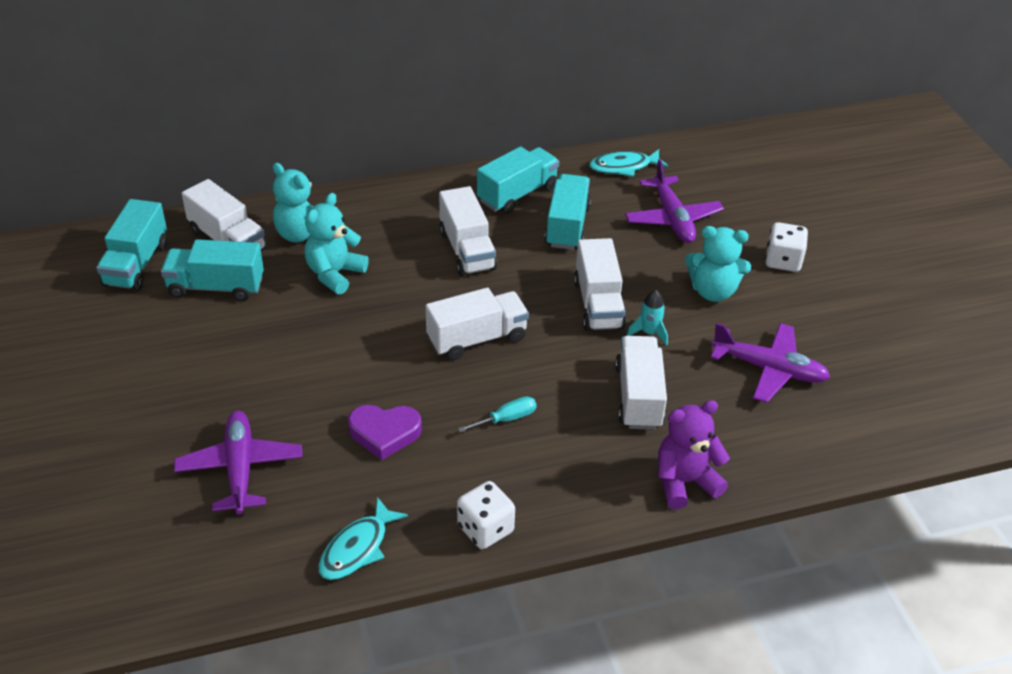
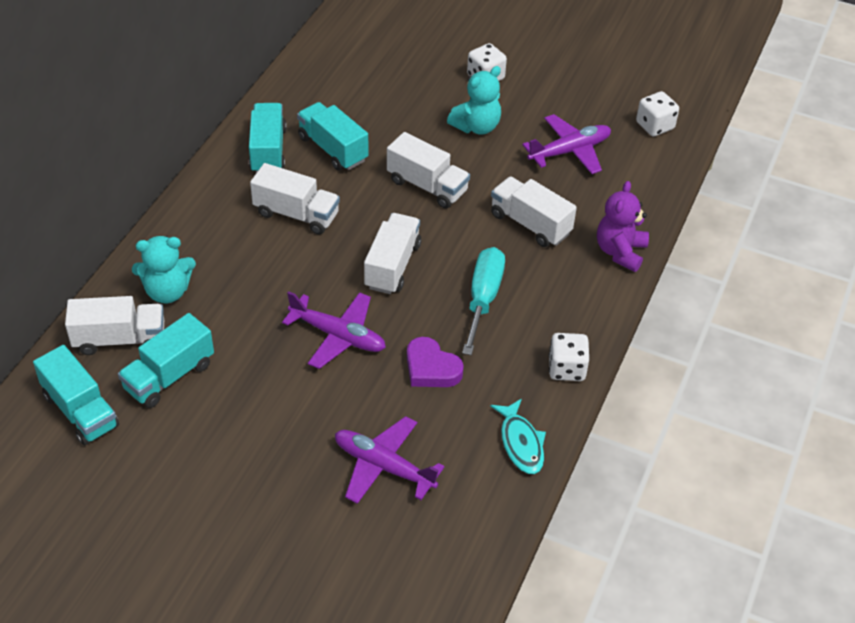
camera: 50 degrees left, 5 degrees up
turquoise teddy bear [304,193,369,295] -> none
purple heart [348,405,422,460] -> purple heart turned 90 degrees clockwise [407,337,464,387]
turquoise screwdriver [458,396,537,433] -> turquoise screwdriver [462,247,505,355], size x1.91
turquoise fish [589,149,668,177] -> none
purple plane [625,159,724,243] -> purple plane moved to [282,291,386,369]
turquoise rocket [627,290,668,346] -> none
none -> white dice [636,91,679,136]

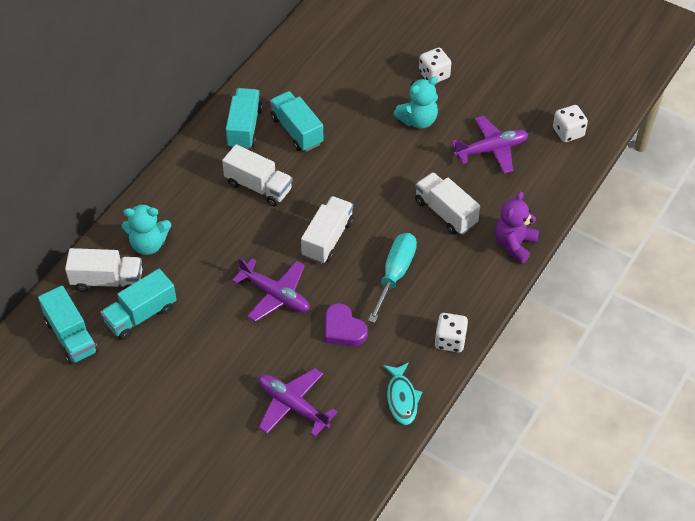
camera: 10 degrees right, 5 degrees up
white truck [387,132,470,209] -> none

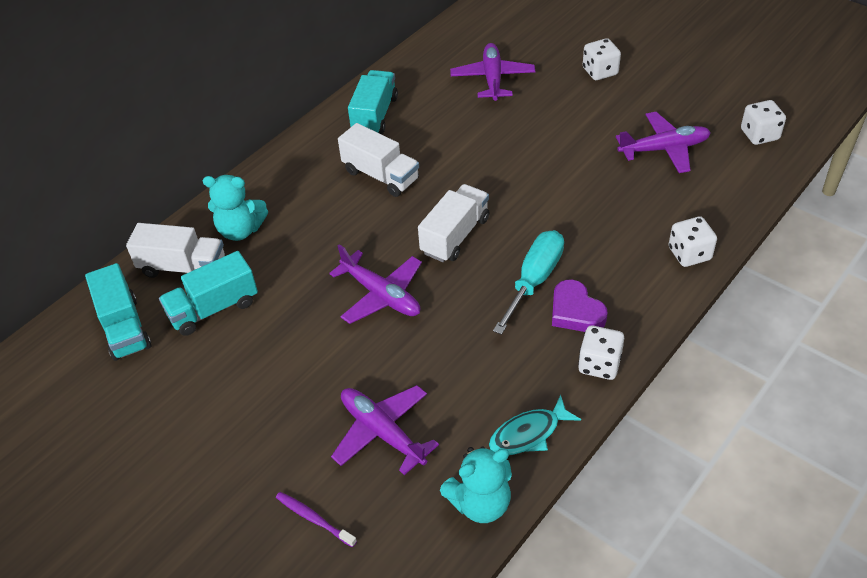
camera: 10 degrees right, 5 degrees down
turquoise truck [270,91,324,152] -> none
purple heart [325,303,368,346] -> purple heart moved to [552,280,608,332]
turquoise fish [383,362,422,425] -> turquoise fish turned 60 degrees clockwise [489,395,581,455]
turquoise teddy bear [393,77,438,129] -> turquoise teddy bear moved to [440,446,512,523]
white truck [415,172,480,235] -> none
purple teddy bear [495,191,539,263] -> white dice [669,216,717,267]
none -> purple toothbrush [276,492,357,547]
none -> purple plane [450,43,535,101]

